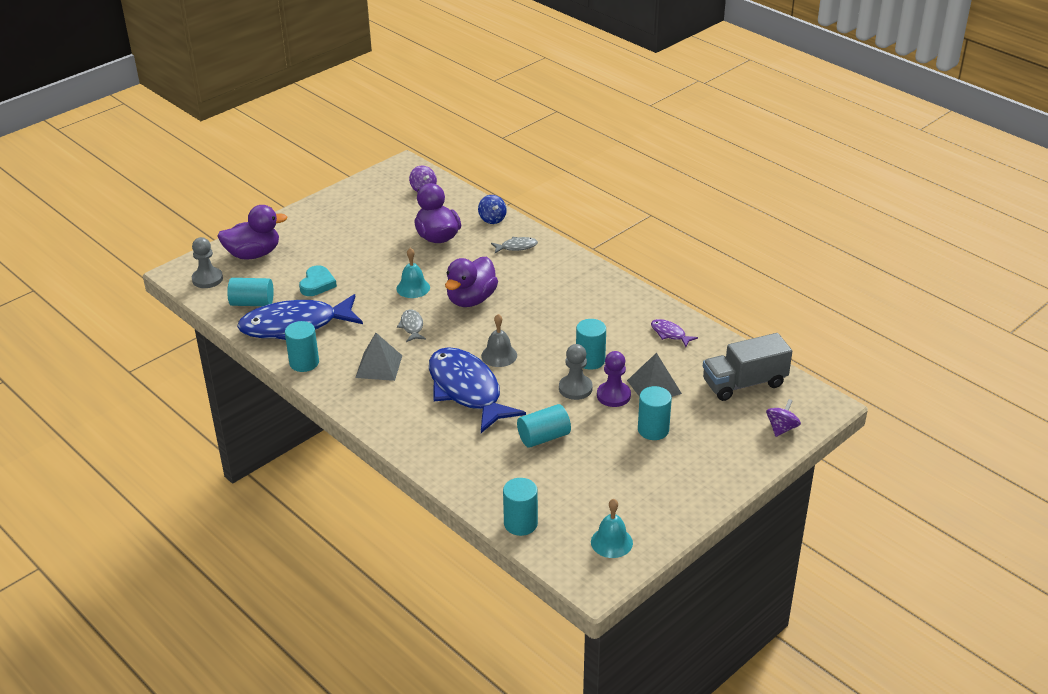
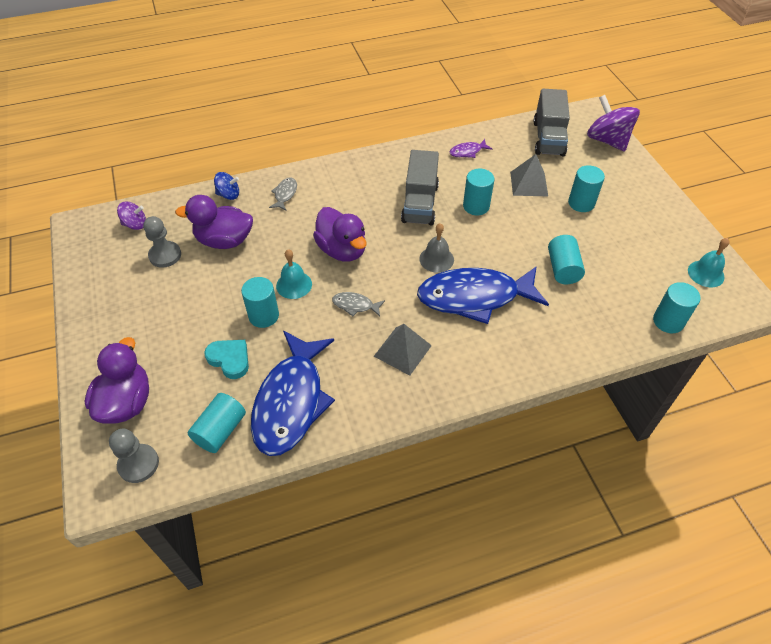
camera: 65 degrees left, 15 degrees up
turquoise cylinder [285,321,319,372] -> turquoise cylinder moved to [241,277,279,328]
grey pawn [559,344,593,400] -> grey pawn moved to [143,216,181,268]
purple pawn [597,351,631,407] -> none
purple spinning top [766,399,801,437] -> purple spinning top [587,95,640,152], size x1.86
none -> grey truck [401,150,439,225]

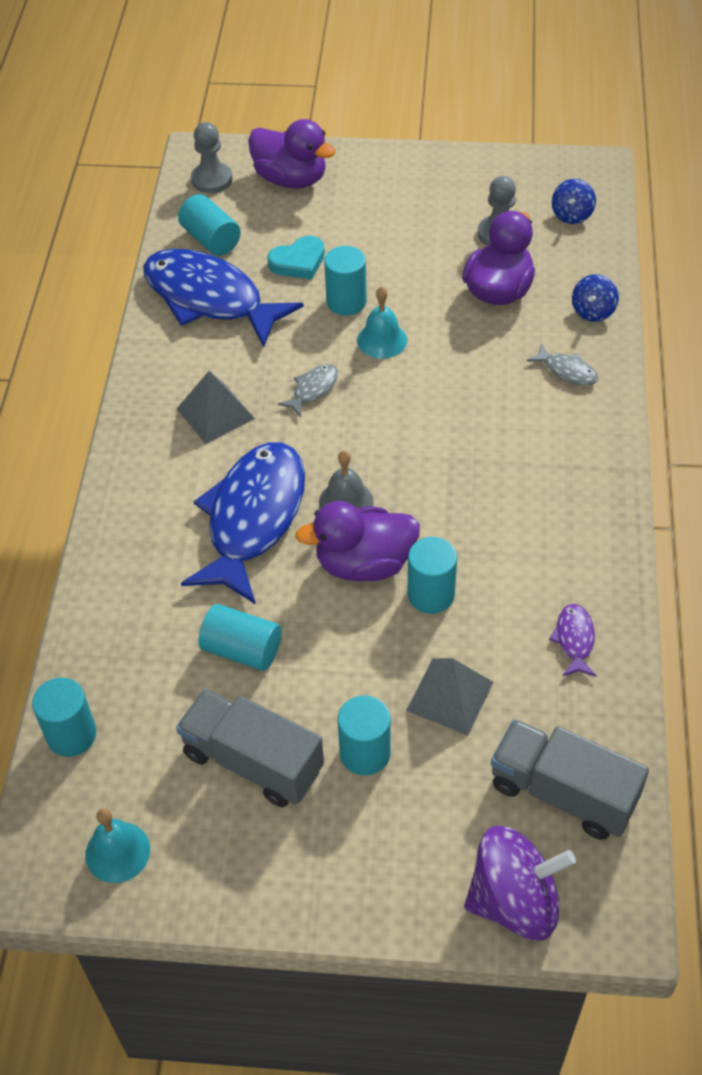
camera: 115 degrees right, 0 degrees up
purple spinning top [117,201,146,230] -> blue spinning top [552,179,596,224]
purple duck [313,207,367,262] -> purple duck moved to [295,501,420,581]
grey truck [401,150,439,225] -> grey truck moved to [176,689,324,807]

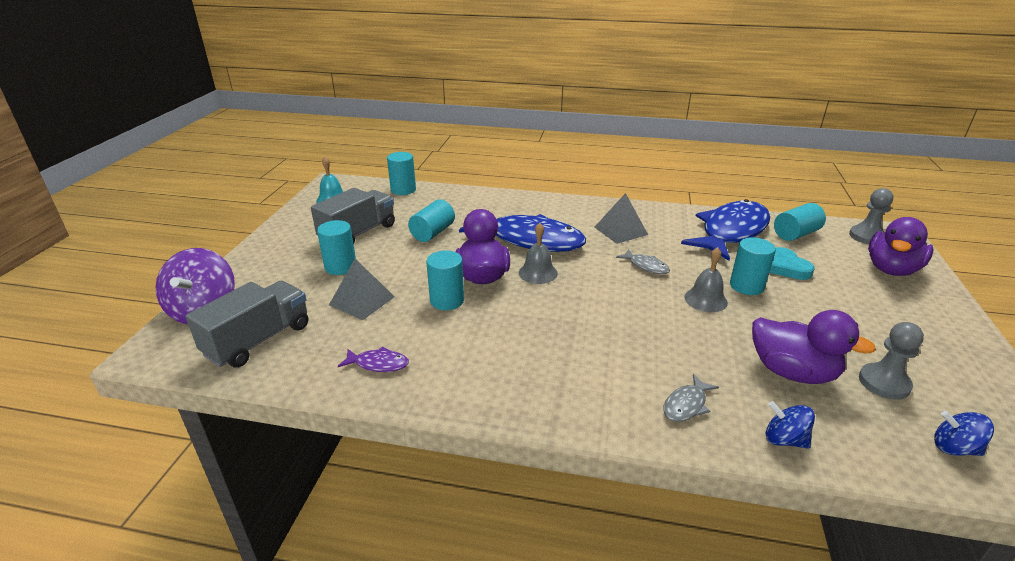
camera: 95 degrees right, 20 degrees down
turquoise bell [357,286,407,359] -> grey bell [684,247,728,312]

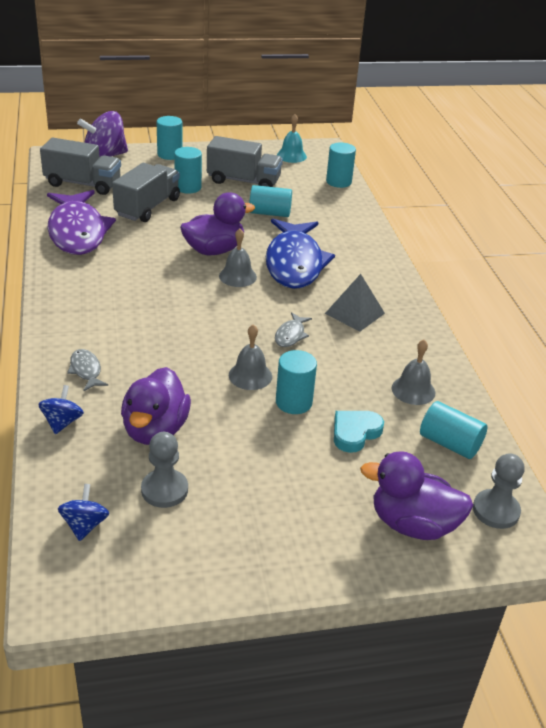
camera: 65 degrees right, 5 degrees up
grey pyramid [329,259,395,320] -> grey truck [112,163,180,222]
purple fish [338,346,409,372] -> purple fish [47,190,116,255], size x2.45
turquoise cylinder [426,250,464,310] -> turquoise cylinder moved to [157,116,183,160]
grey fish [663,374,719,422] -> grey fish turned 45 degrees clockwise [67,349,108,391]
blue fish [681,199,770,261] -> grey bell [392,340,435,405]

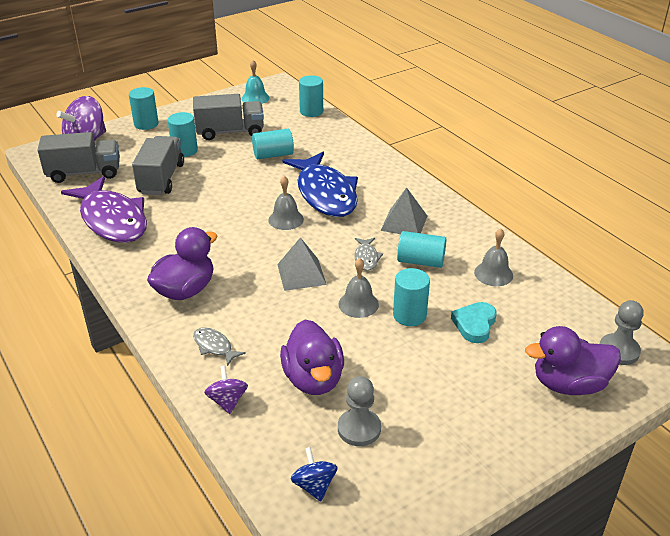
camera: 20 degrees left, 0 degrees up
blue spinning top [38,385,84,434] -> purple spinning top [204,365,248,414]
purple duck [180,192,255,255] -> purple duck moved to [147,227,218,300]
turquoise cylinder [420,401,487,459] -> turquoise cylinder moved to [397,231,447,268]
none -> grey pyramid [277,237,327,291]

